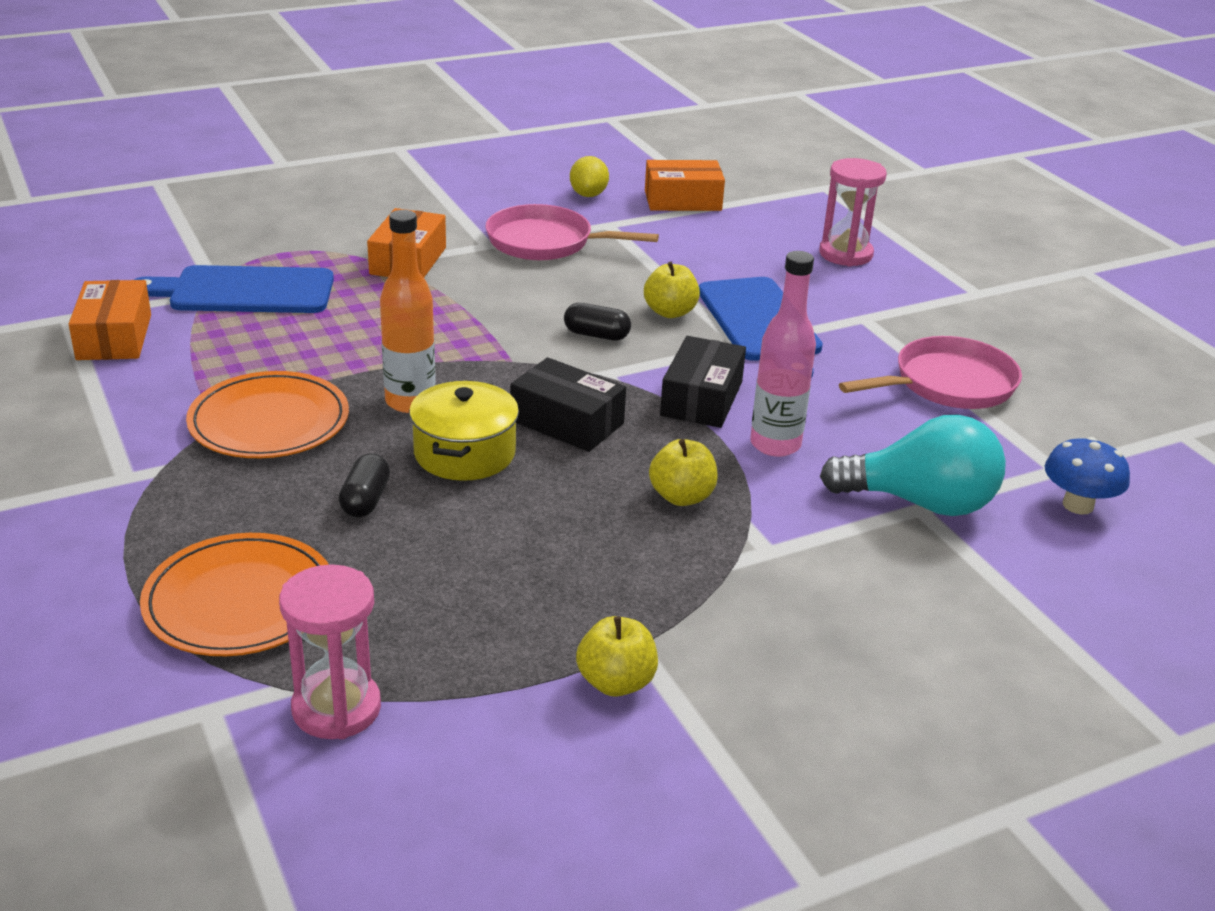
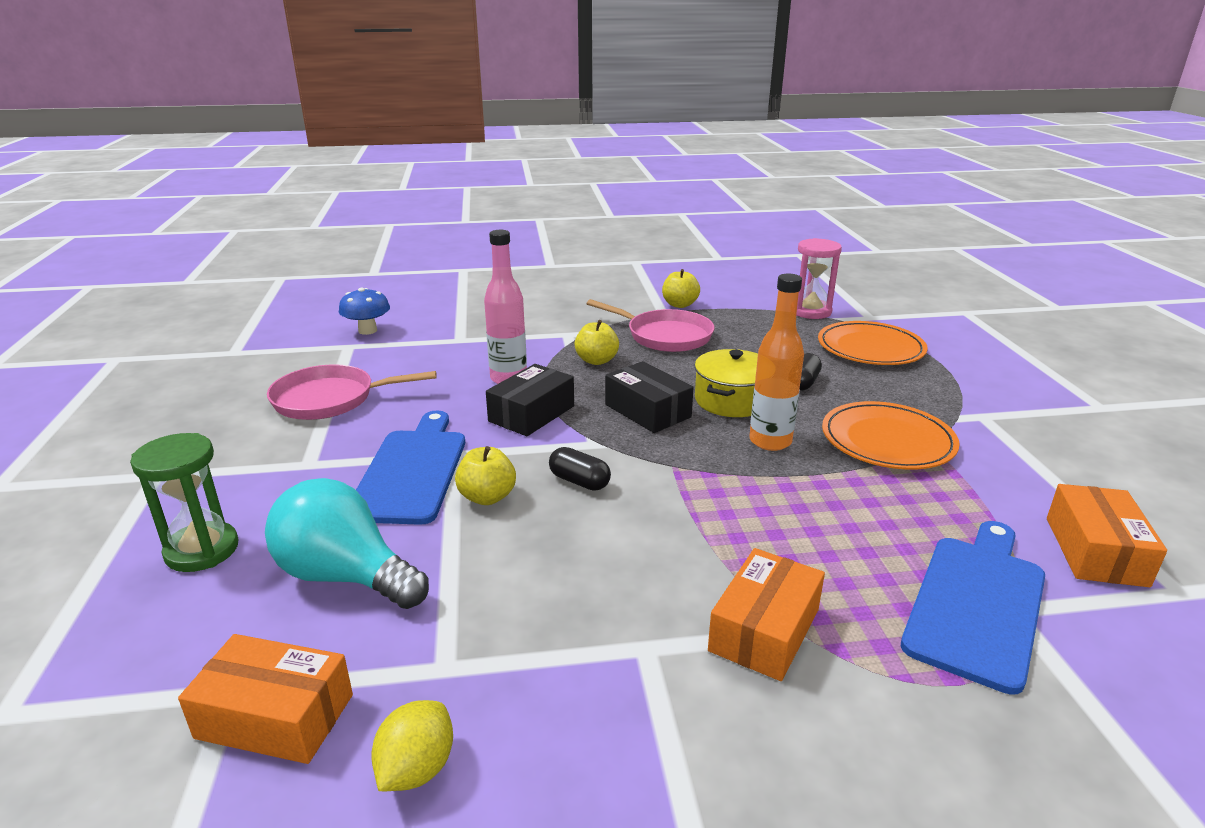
camera: 160 degrees left, 5 degrees down
blue cutting board [134,265,334,313] -> blue cutting board turned 75 degrees counterclockwise [901,521,1045,695]
pink pan [486,204,659,260] -> pink pan moved to [586,299,714,352]
pink hourglass [819,158,887,267] -> green hourglass [130,433,238,572]
turquoise light bulb [820,414,1006,516] -> turquoise light bulb moved to [265,478,429,609]

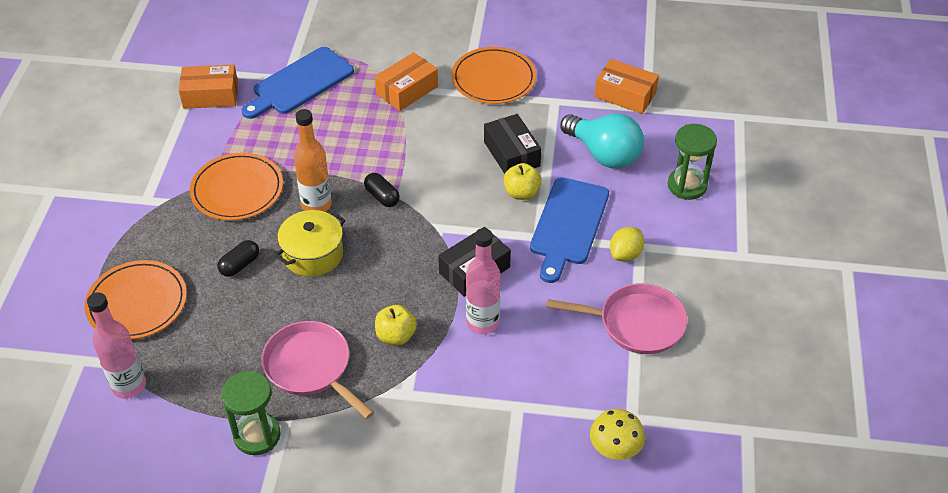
camera: 165 degrees left, 20 degrees up
blue mushroom [339,288,390,335] -> yellow mushroom [590,409,645,460]
yellow lemon [371,700,453,791] -> yellow lemon moved to [610,227,644,262]
black capsule [549,447,611,491] -> black capsule moved to [364,173,400,207]
black box [605,361,694,433] -> black box moved to [484,114,541,174]
yellow apple [662,269,700,308] -> green hourglass [221,371,281,455]
pink hourglass [796,238,842,319] -> pink bottle [87,292,146,399]
orange box [1047,484,1167,587] -> orange box turned 60 degrees clockwise [179,65,238,109]
none -> orange plate [452,47,536,104]

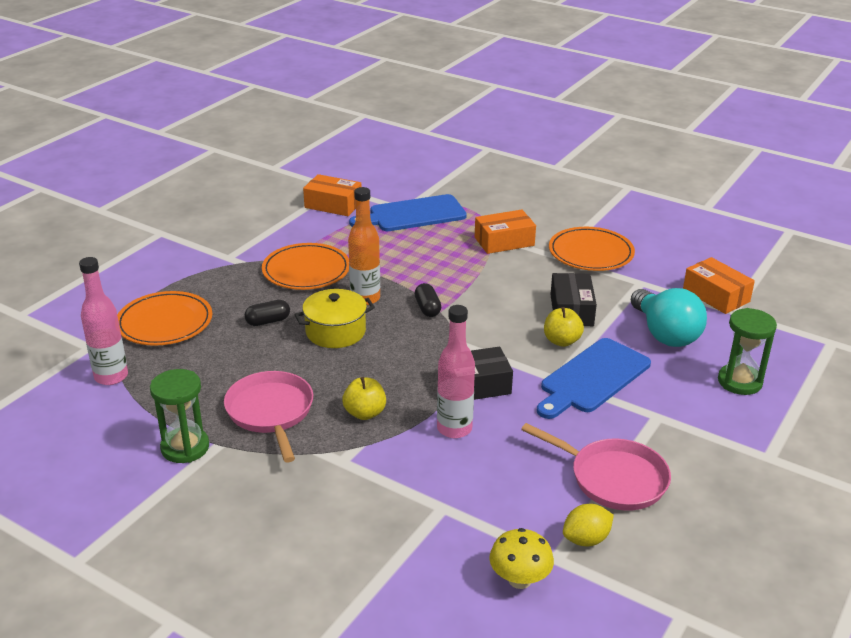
camera: 25 degrees right, 15 degrees down
yellow lemon [610,227,644,262] -> yellow lemon moved to [563,504,614,546]

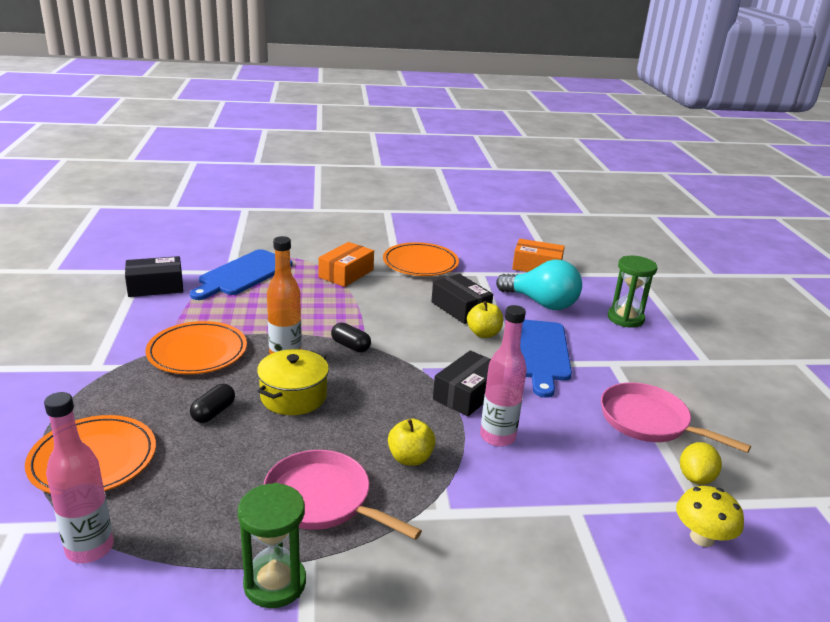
camera: 40 degrees left, 5 degrees down
orange box [303,174,361,216] -> black box [125,256,183,297]
pink pan [521,423,671,511] -> pink pan turned 135 degrees counterclockwise [601,382,751,453]

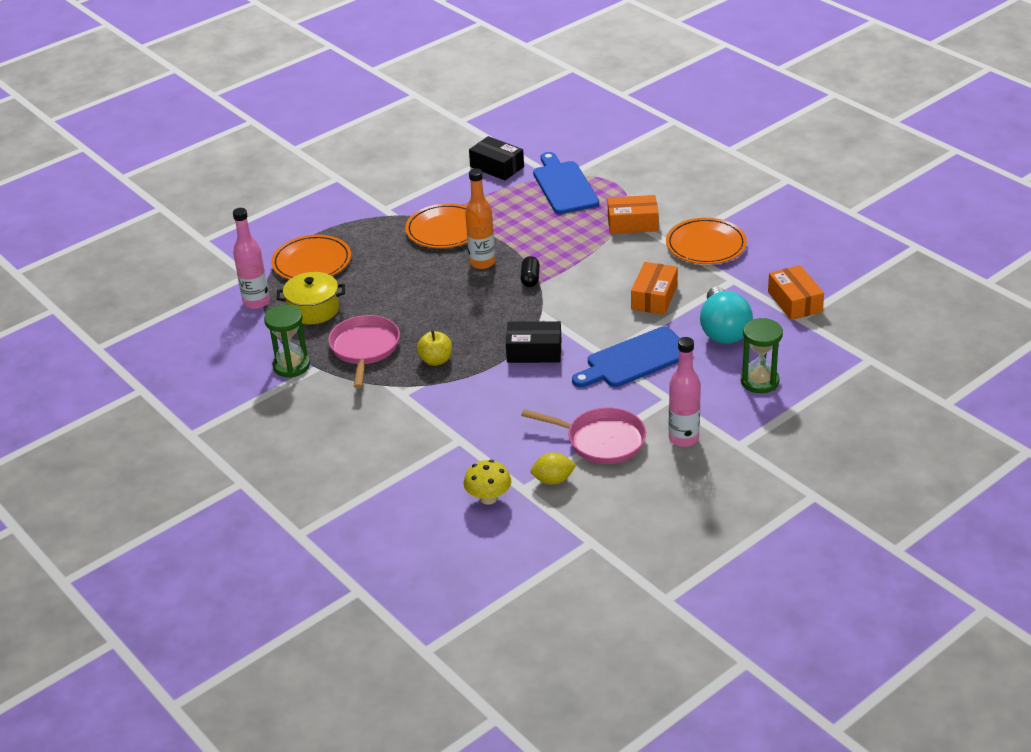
camera: 60 degrees right, 10 degrees up
blue cutting board [190,249,293,300] -> blue cutting board turned 75 degrees clockwise [533,152,599,214]
black capsule [190,384,235,423] -> none
yellow pot [257,349,329,415] -> yellow pot moved to [277,272,345,324]
black box [431,274,493,324] -> orange box [631,262,678,315]
yellow apple [467,301,503,338] -> none
pink bottle [480,305,527,447] -> pink bottle moved to [669,337,701,447]
pink pan [601,382,751,453] -> pink pan turned 105 degrees clockwise [521,407,646,464]

